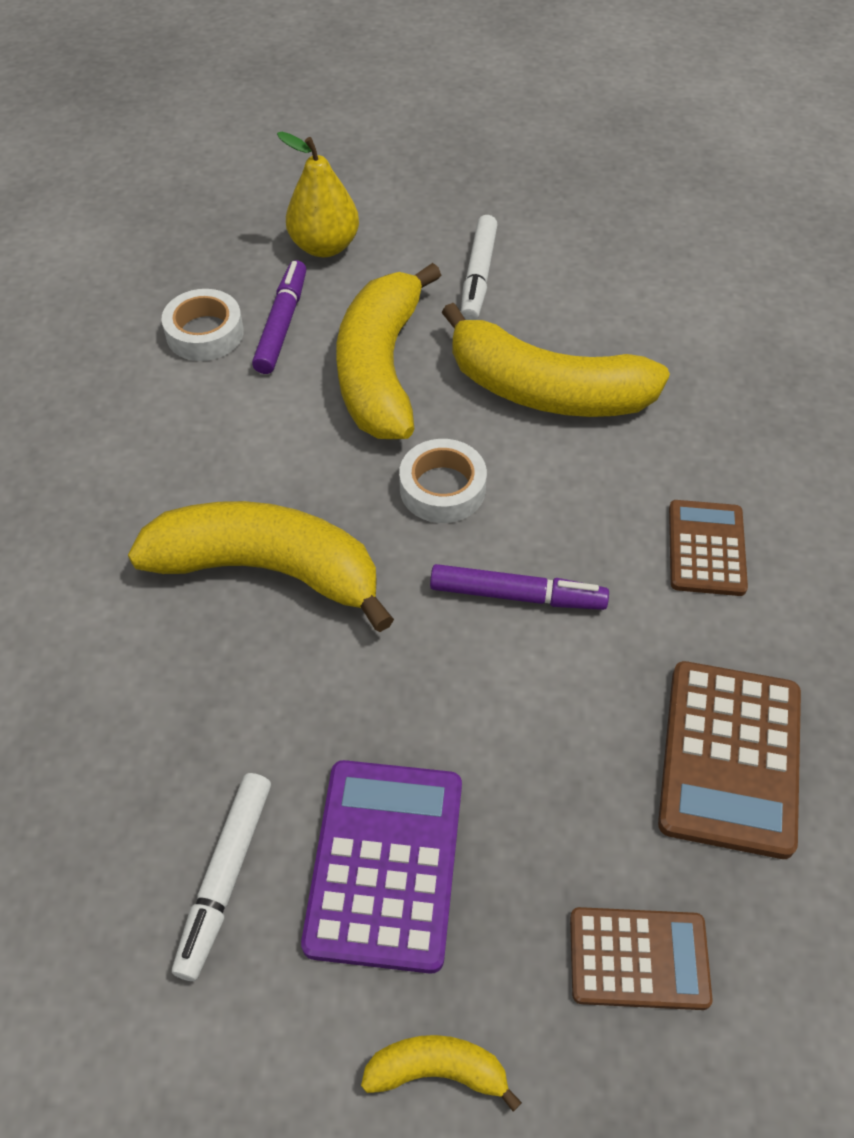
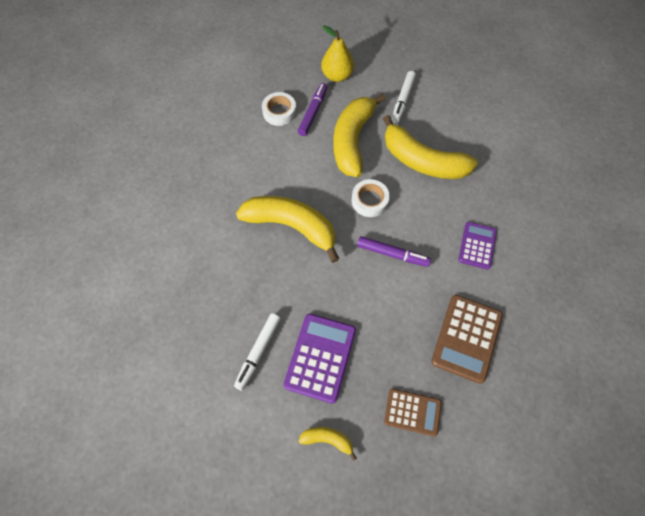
camera: 10 degrees right, 10 degrees up
brown calculator [669,500,748,596] -> purple calculator [458,222,497,269]

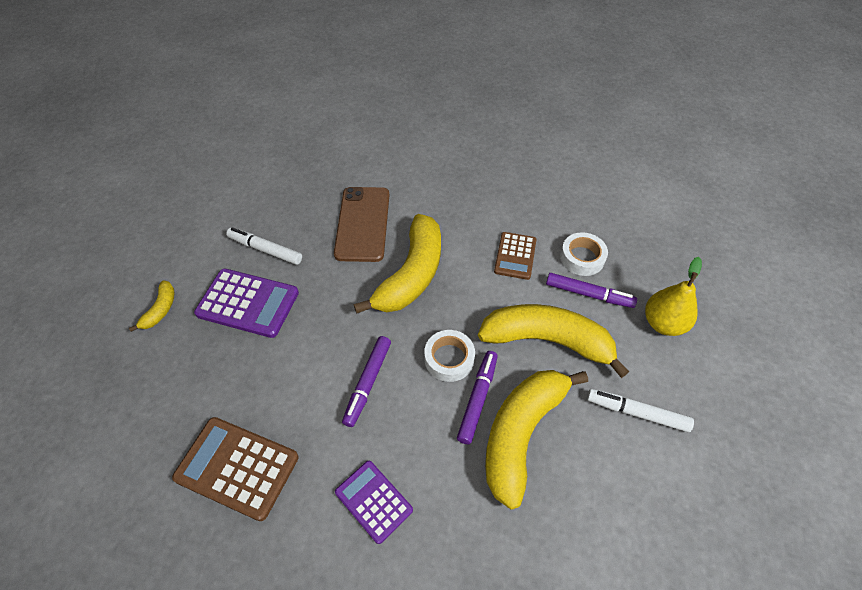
camera: 90 degrees right, 10 degrees down
brown calculator [384,389,442,436] -> brown calculator moved to [494,232,536,280]
purple calculator [458,222,497,269] -> purple calculator turned 150 degrees counterclockwise [335,461,413,544]
none -> brown phone [334,187,389,262]
none -> purple marker [457,351,498,444]

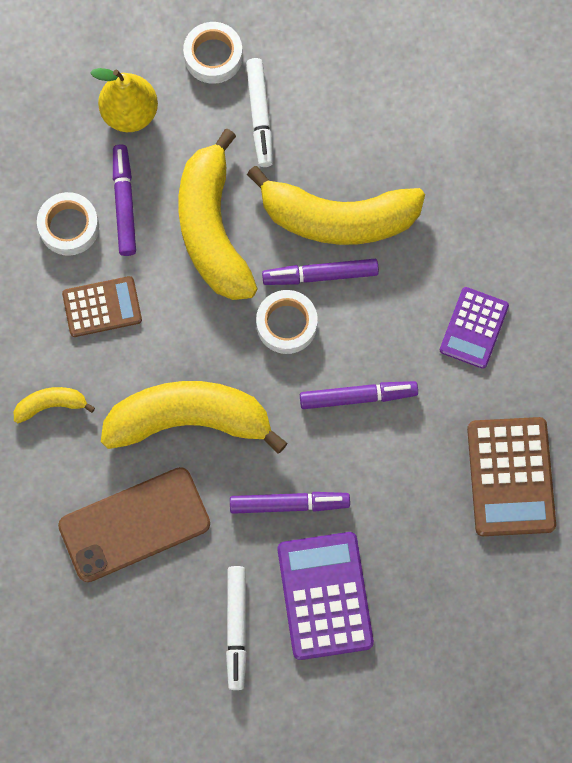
camera: 115 degrees left, 20 degrees up
yellow banana [129,281,174,332] -> yellow banana moved to [14,387,95,423]
none -> white tape [183,22,243,84]
none -> purple marker [230,492,350,514]

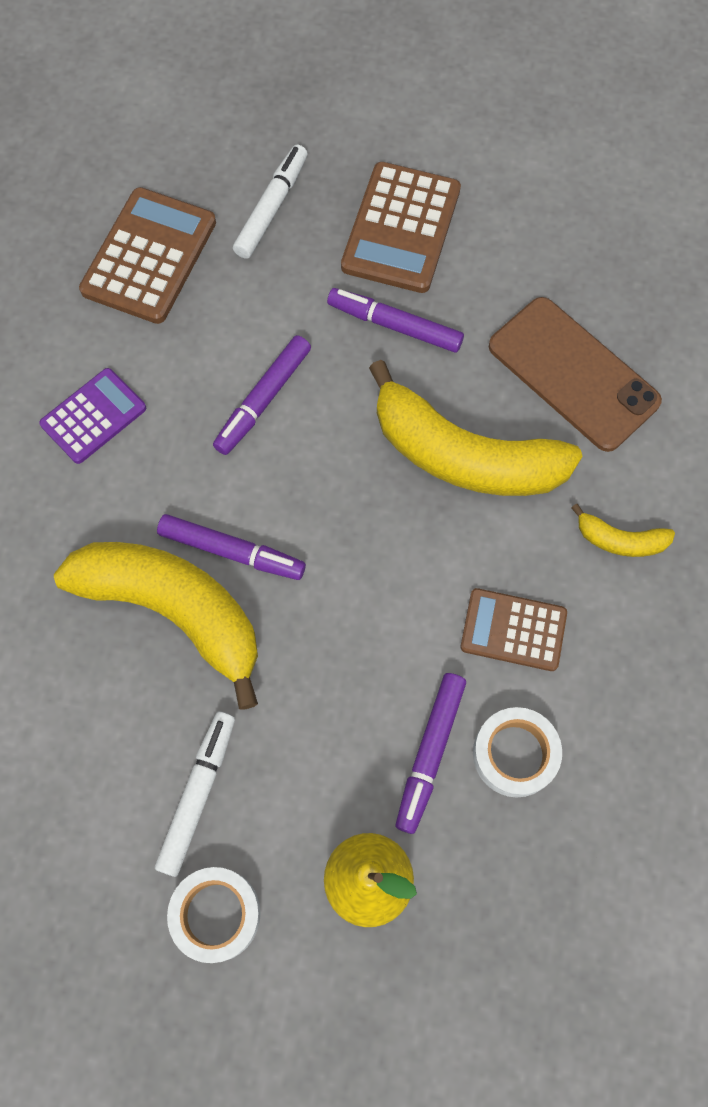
camera: 155 degrees left, 5 degrees down
brown phone [58,467,210,582] -> brown phone turned 45 degrees clockwise [489,297,662,452]
yellow banana [178,129,258,300] -> none
white marker [226,566,247,690] -> white marker moved to [233,145,308,259]
white tape [256,290,318,354] -> none
purple calculator [278,532,374,660] -> brown calculator [341,162,461,293]
purple marker [300,381,418,409] -> purple marker turned 75 degrees counterclockwise [213,335,311,455]

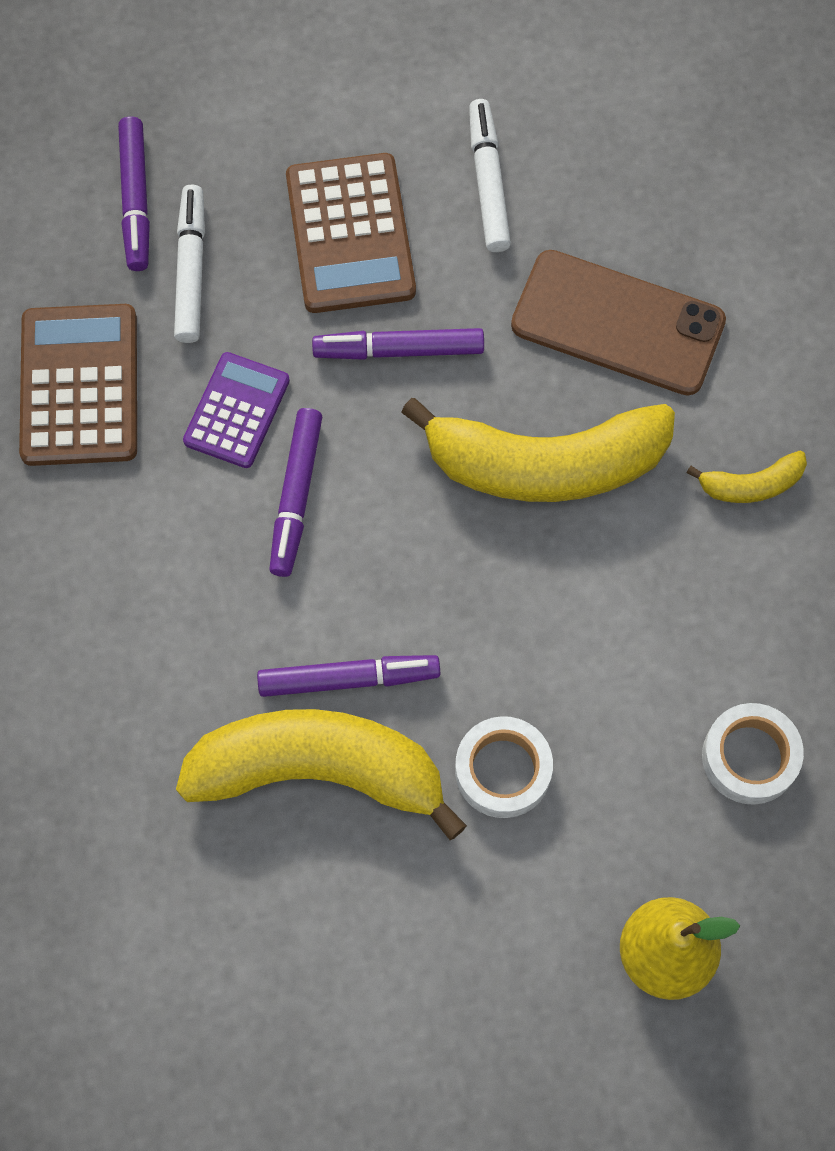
camera: 25 degrees left, 0 degrees up
purple calculator [39,368,146,464] -> purple calculator moved to [183,352,290,468]
white marker [155,712,235,877] -> white marker moved to [469,99,511,252]
white tape [167,867,261,963] -> white tape moved to [455,716,553,818]
purple marker [395,673,466,834] -> purple marker moved to [118,116,150,271]
brown calculator [461,588,567,671] -> none

